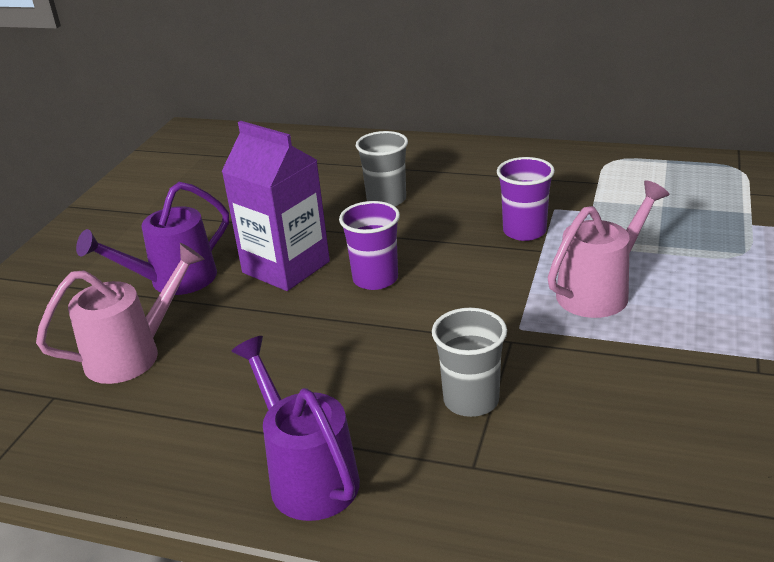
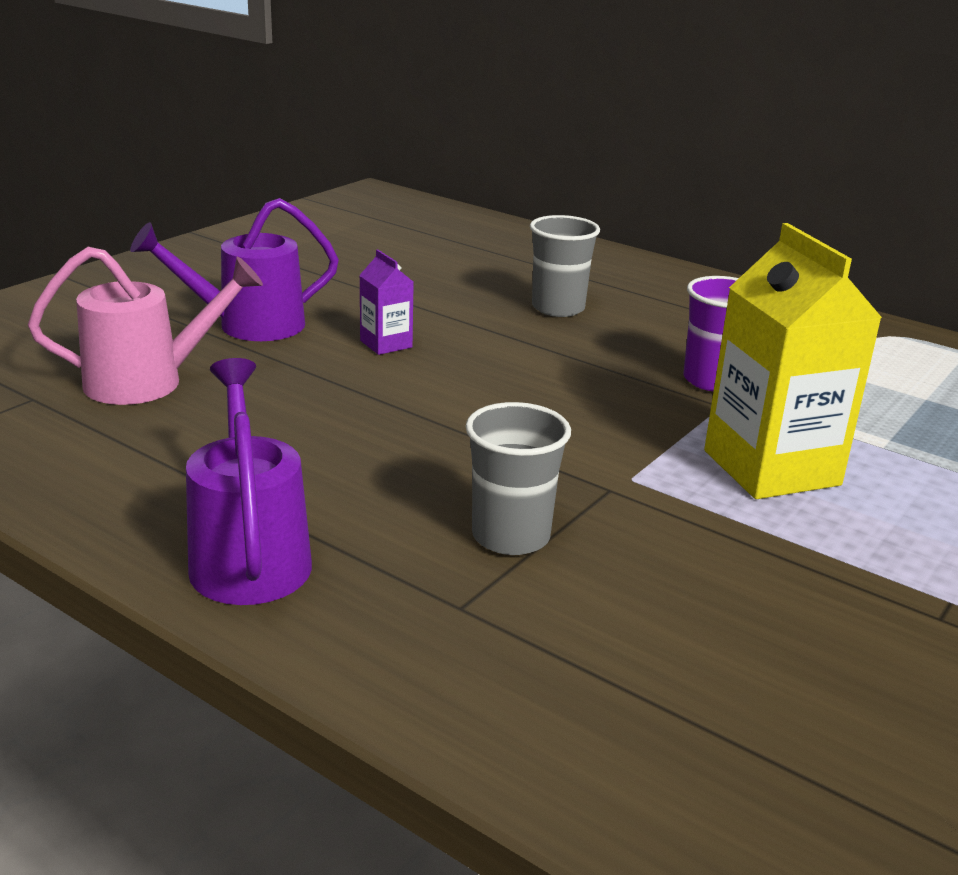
camera: 15 degrees right, 5 degrees down
purple carton [221,121,330,291] -> purple carton [359,250,414,355], size x0.47
purple cup [339,201,400,290] -> none
pink watering can [547,180,669,318] -> yellow carton [704,223,882,499]

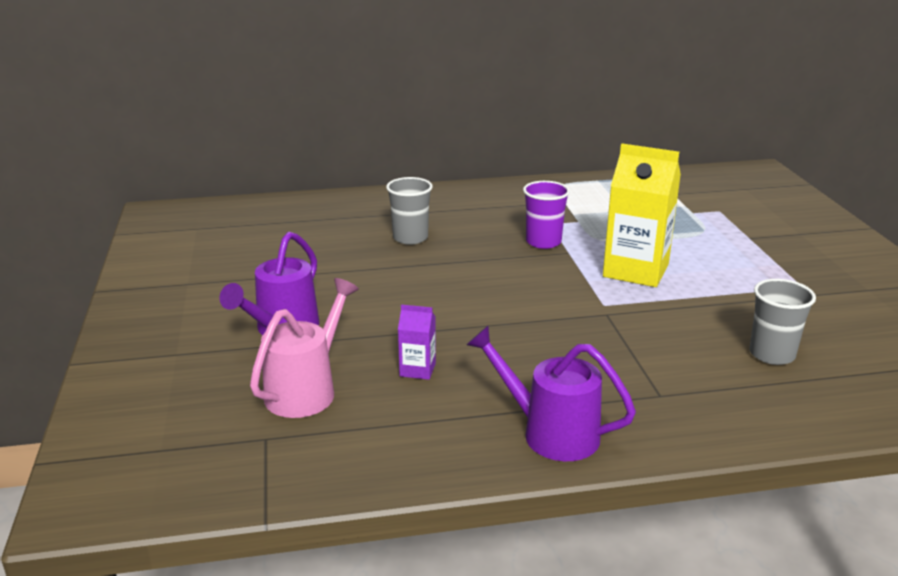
camera: 45 degrees left, 0 degrees up
purple carton [359,250,414,355] -> purple carton moved to [398,304,436,380]
grey cup [466,402,571,555] -> grey cup moved to [749,279,816,365]

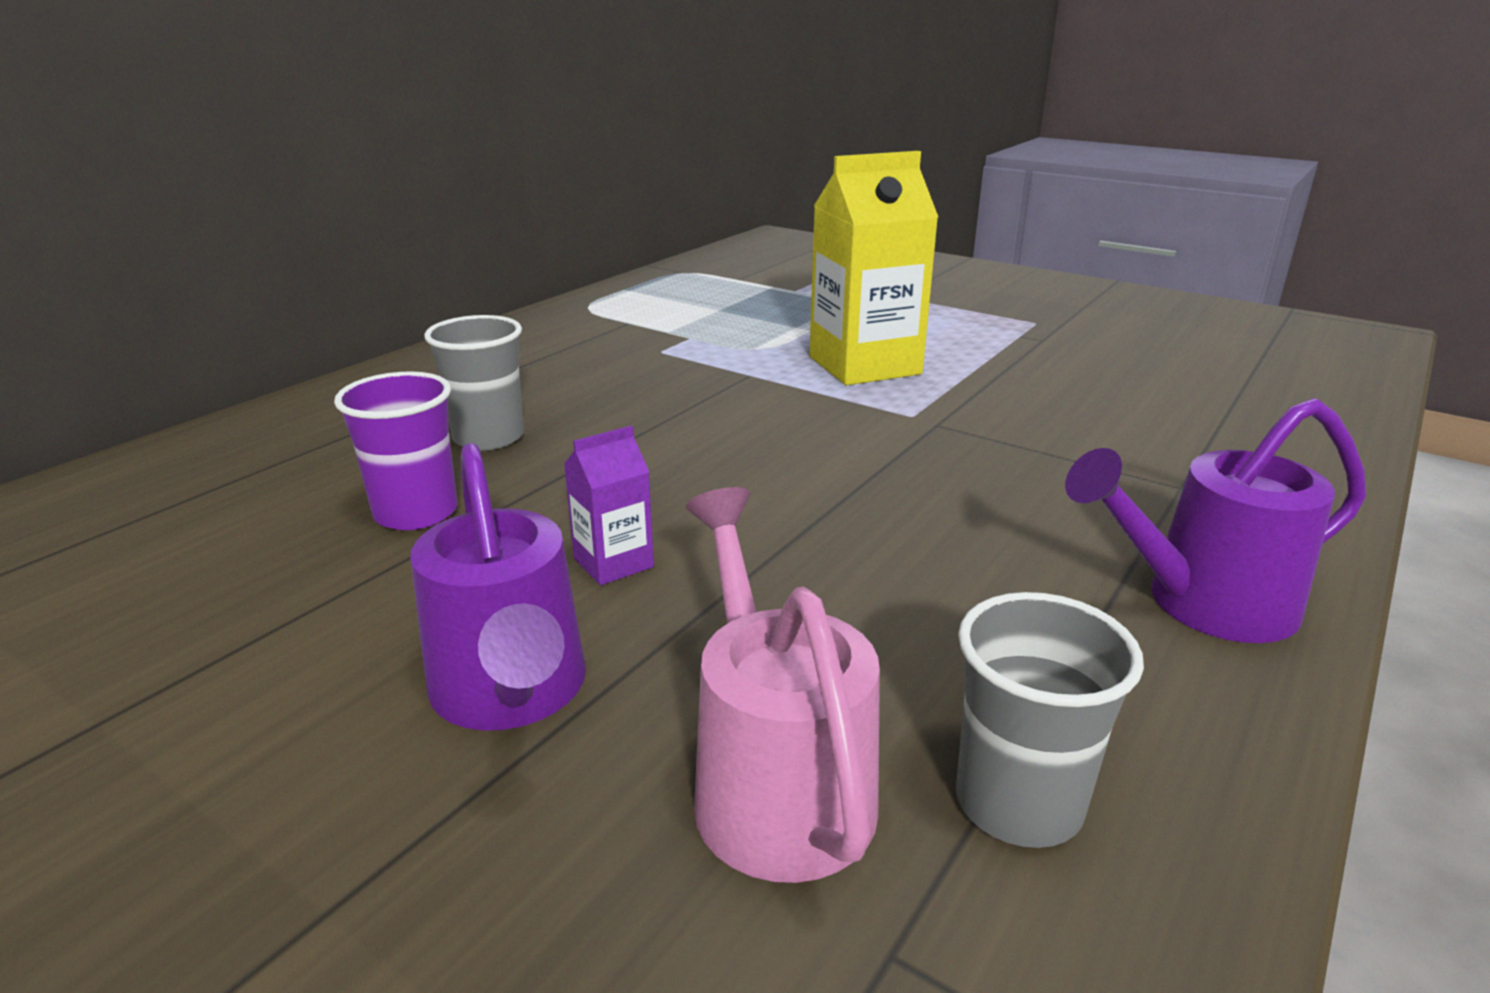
camera: 45 degrees left, 0 degrees up
purple carton [398,304,436,380] -> purple carton moved to [564,426,654,585]
purple cup [523,181,570,249] -> purple cup moved to [334,371,458,530]
grey cup [749,279,816,365] -> grey cup moved to [956,592,1144,848]

